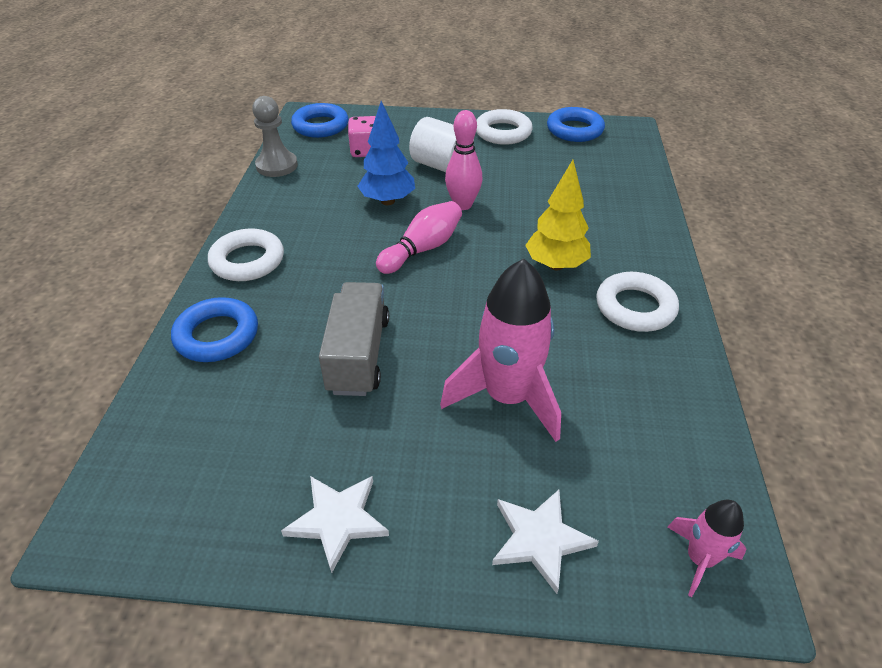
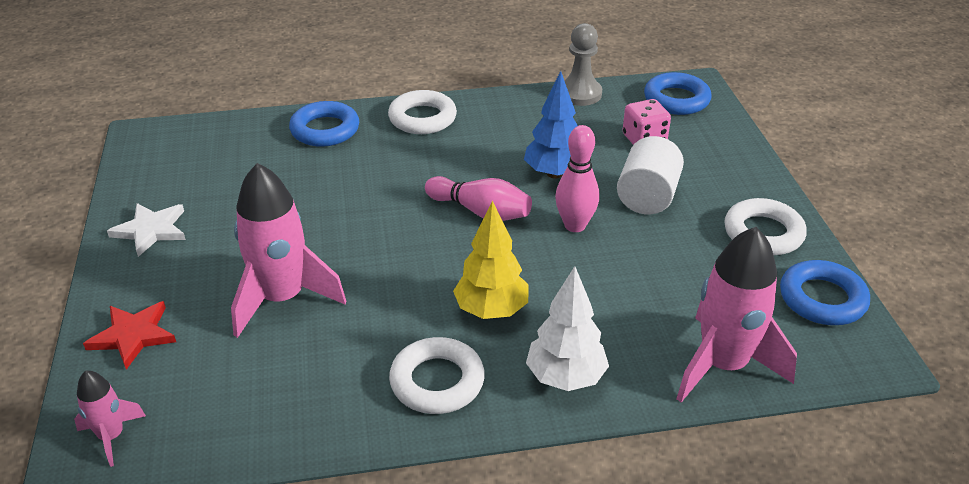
camera: 75 degrees right, 5 degrees down
grey truck [319,282,389,396] -> none
white star [492,490,599,594] -> red star [83,301,176,370]
none -> white tree [526,266,609,391]
none -> pink rocket [677,227,797,402]

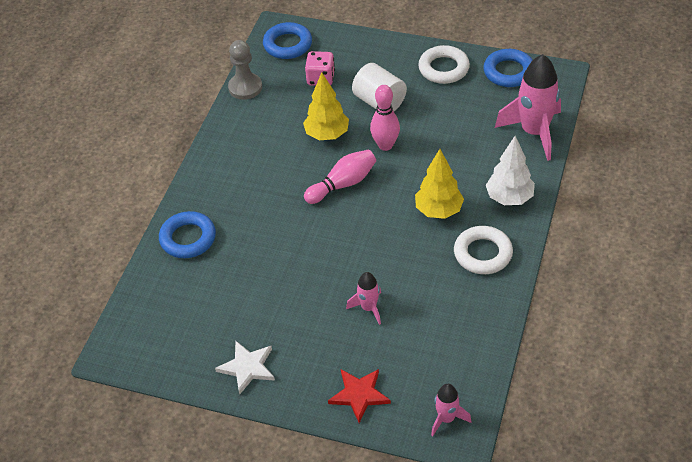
camera: 60 degrees left, 10 degrees up
pink rocket [231,163,346,338] -> pink rocket [346,272,381,325], size x0.51
white ring [388,90,457,134] -> none
blue tree [524,71,578,178] -> yellow tree [303,72,349,140]

